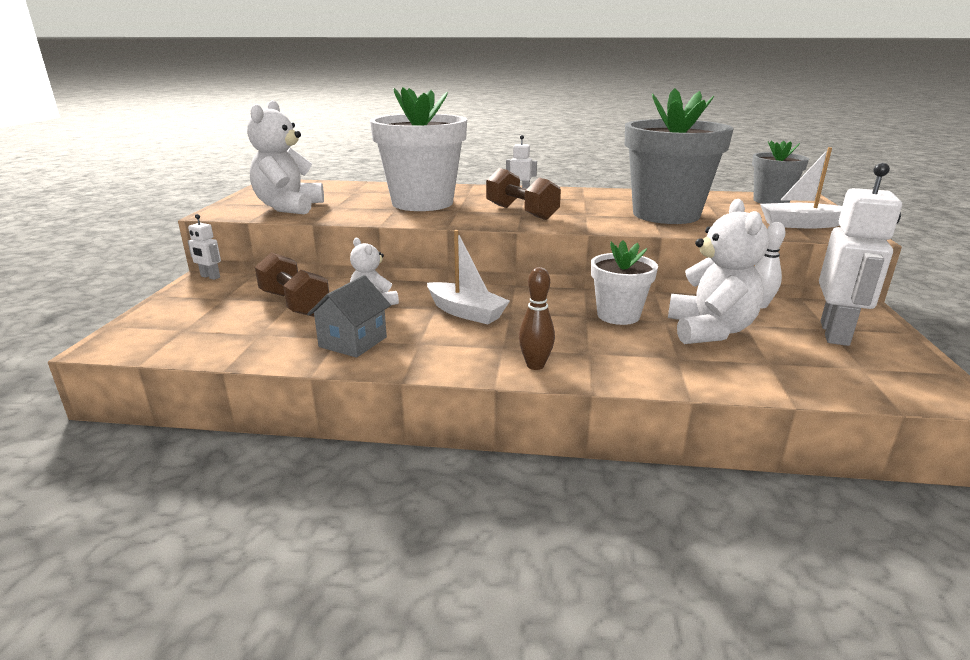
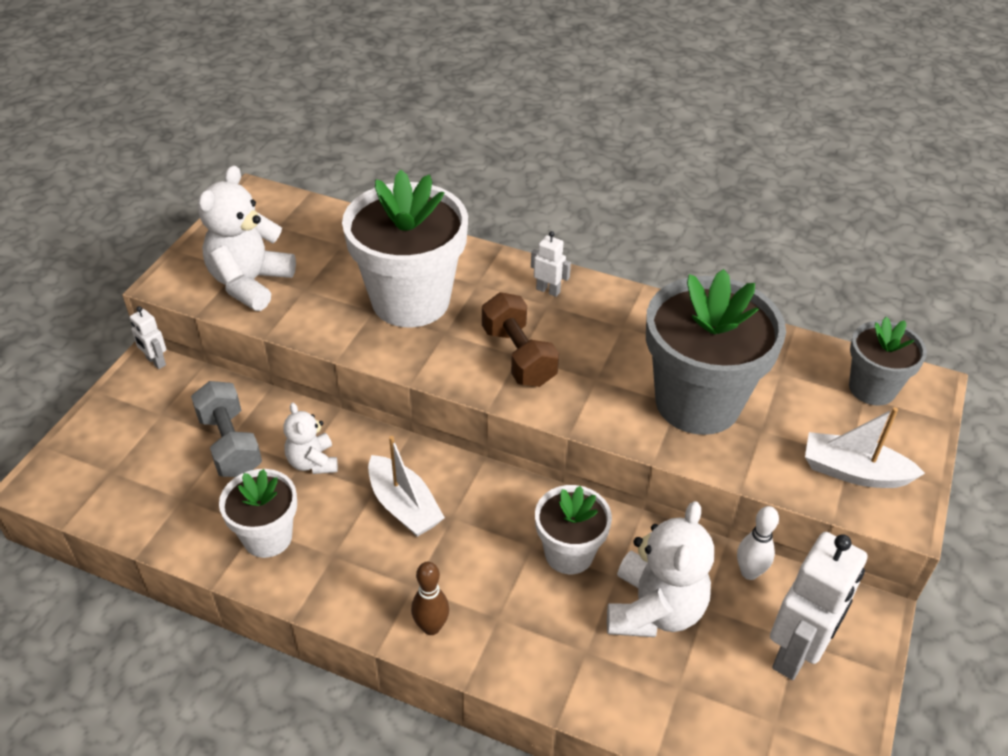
camera: 15 degrees right, 20 degrees up
brown dumbbell [255,252,329,317] -> grey dumbbell [191,381,262,477]
grey house [307,275,391,358] -> white flower pot [219,469,297,558]

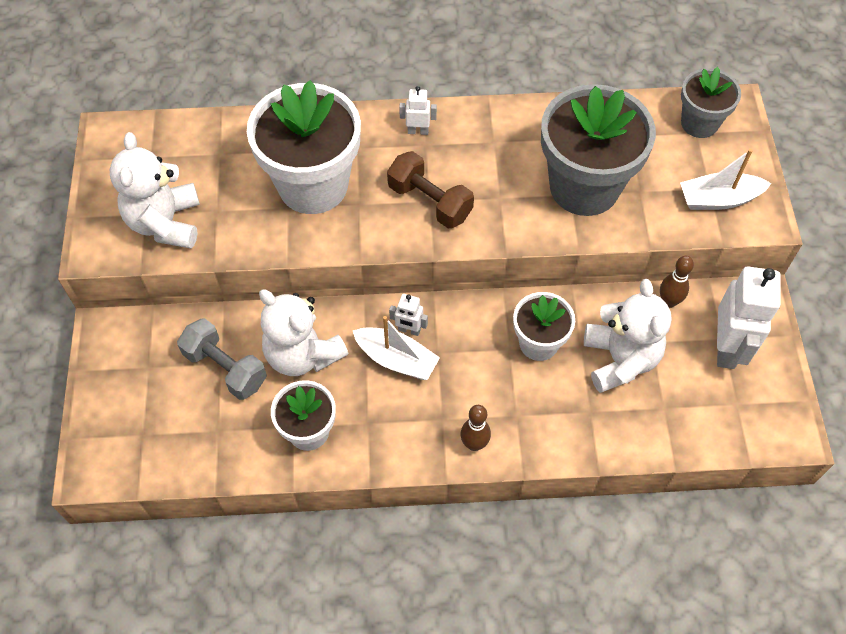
camera: 25 degrees left, 15 degrees up
white robot [130,306,166,369] -> white robot moved to [389,294,428,336]
white teddy bear [283,403,338,474] -> white teddy bear [259,289,349,376], size x1.74
white bowling pin [737,506,779,580] -> brown bowling pin [660,256,694,308]

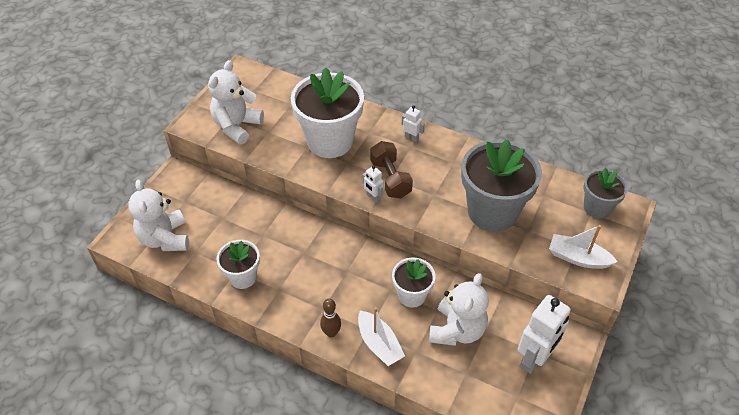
camera: 30 degrees right, 10 degrees down
grey dumbbell [177,318,267,400] -> none
white teddy bear [259,289,349,376] -> white teddy bear moved to [128,179,189,251]
white boat [353,316,440,380] -> white boat moved to [358,307,405,366]
white robot [389,294,428,336] -> white robot moved to [363,165,383,203]
brown bowling pin [660,256,694,308] -> none

